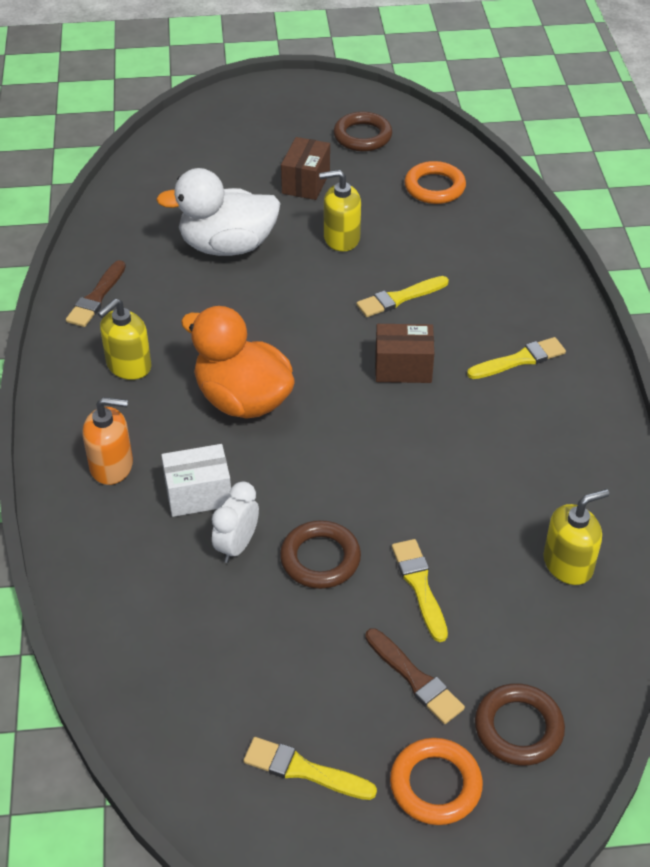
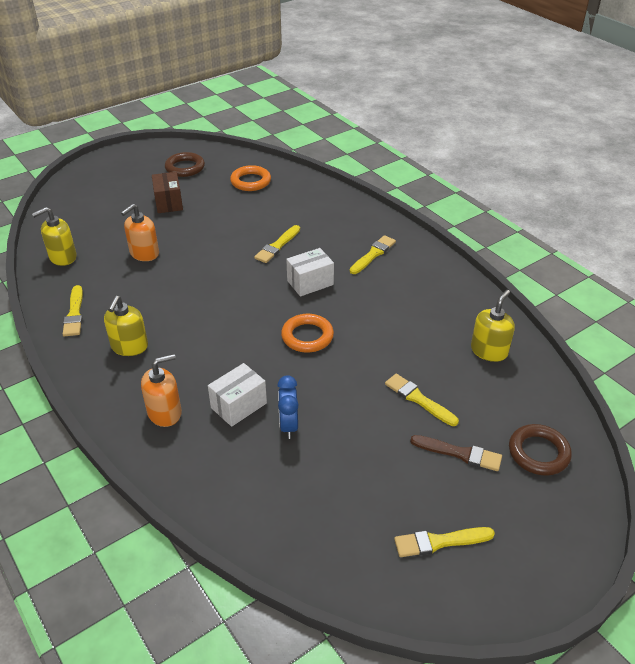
camera: 30 degrees left, 5 degrees down
brown brush [66,260,126,327] -> yellow brush [63,285,83,336]
white duck [156,168,281,256] -> orange soap dispenser [121,204,159,261]
orange duck [181,306,295,419] -> none
white clock [212,481,259,563] -> blue clock [277,375,299,439]
brown ring [280,520,361,589] -> none
yellow soap dispenser [319,170,361,252] -> yellow soap dispenser moved to [32,207,77,266]
brown box [375,324,434,383] -> white box [286,248,334,296]
orange ring [390,738,483,825] -> orange ring moved to [281,314,334,353]

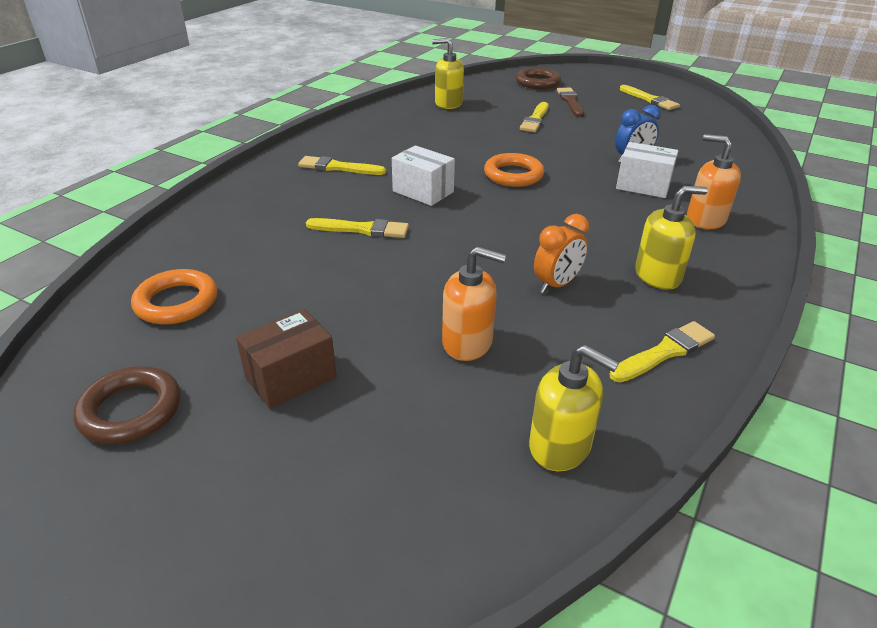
camera: 115 degrees left, 5 degrees down
none -> orange clock [534,214,589,294]

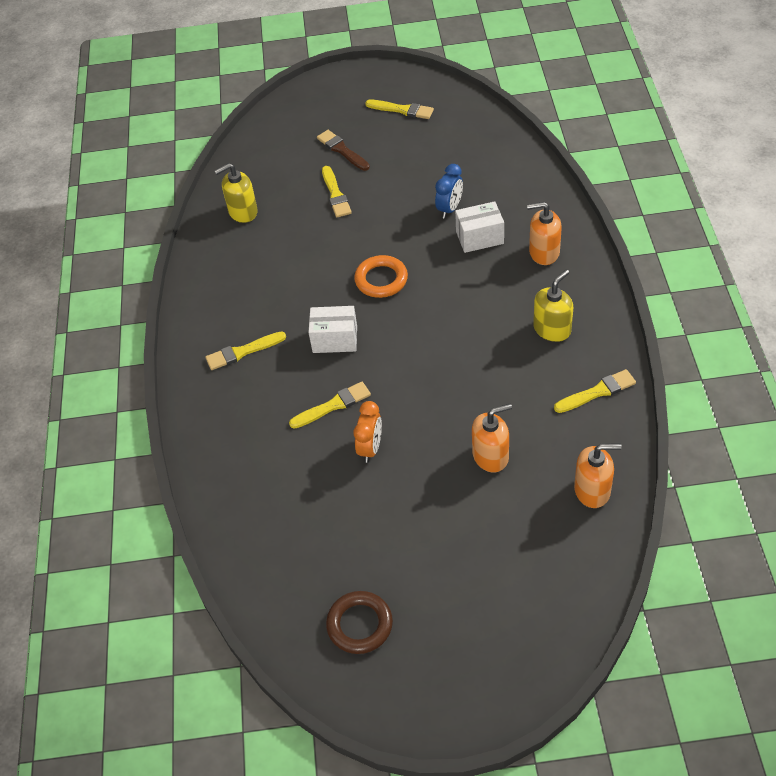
camera: 30 degrees left, 15 degrees up
orange ring [131,269,217,324] -> none
brown box [236,309,337,409] -> none
brown ring [516,68,561,89] -> none
yellow soap dispenser [529,344,619,471] -> orange soap dispenser [574,444,622,508]
orange clock [534,214,589,294] -> orange clock moved to [353,401,382,463]
yellow brush [610,321,715,382] -> yellow brush turned 45 degrees clockwise [554,369,636,413]

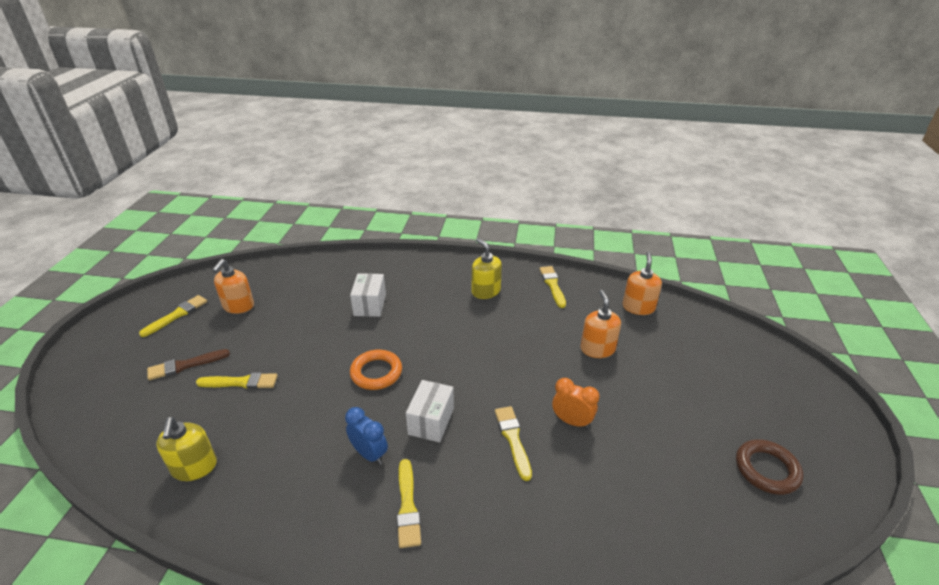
camera: 80 degrees left, 15 degrees down
blue clock [435,164,463,219] -> blue clock moved to [345,407,388,465]
orange soap dispenser [527,202,562,265] -> orange soap dispenser moved to [212,259,254,314]

